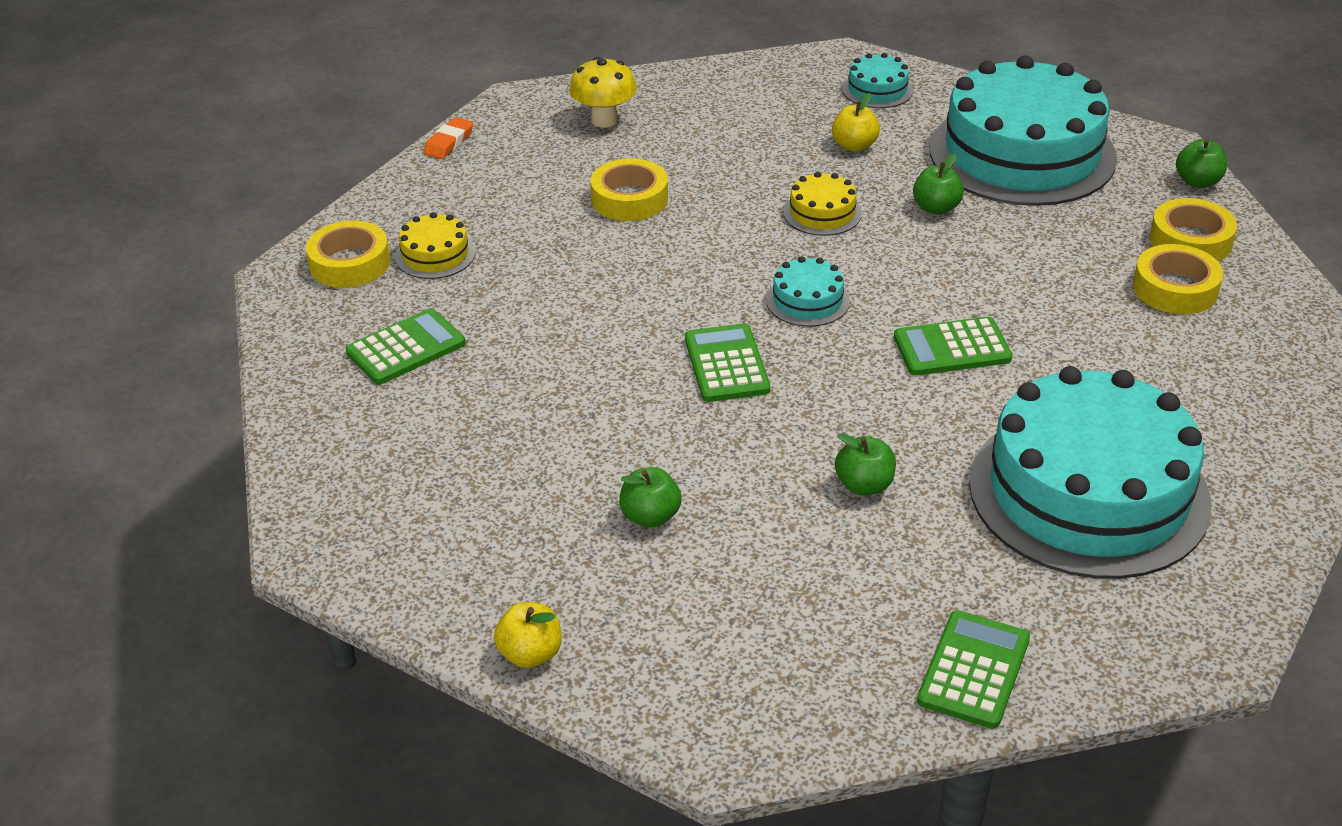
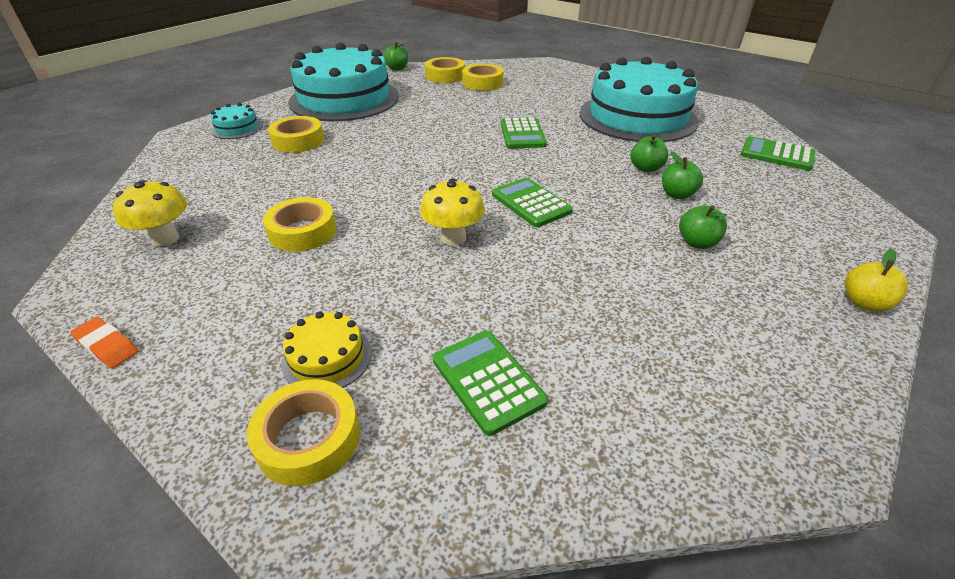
camera: 85 degrees left, 0 degrees up
green calculator [685,324,770,402] -> green calculator turned 60 degrees clockwise [492,178,573,227]
turquoise cake [766,256,850,327] -> none
yellow cake [783,172,862,236] -> none
yellow apple [832,93,880,152] -> yellow tape [268,116,324,153]
green apple [913,154,964,214] -> green apple moved to [662,151,703,199]
none -> yellow mushroom [420,179,485,246]

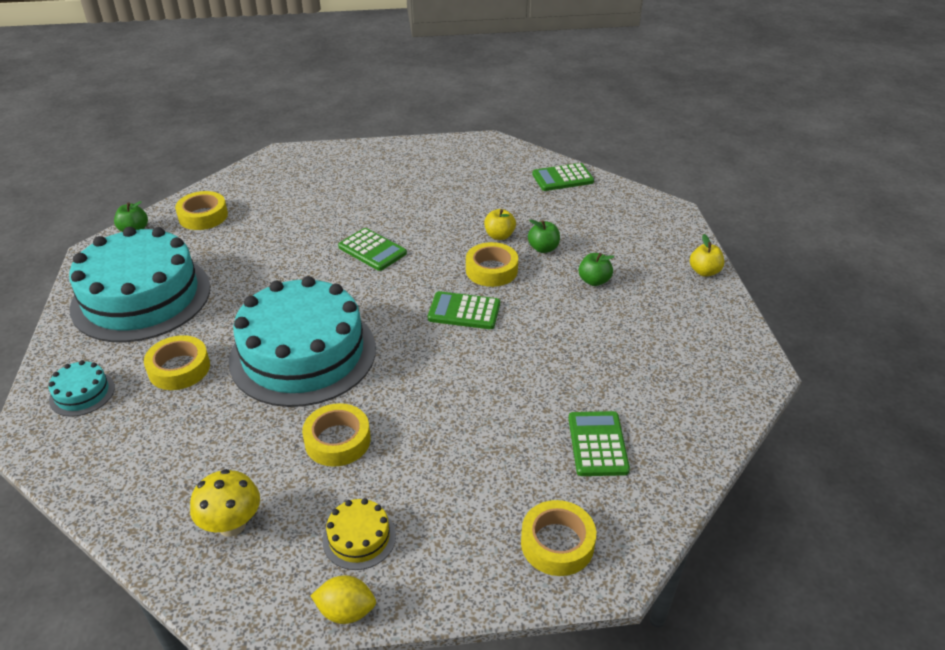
camera: 45 degrees left, 0 degrees up
orange eraser [70,317,138,368] -> yellow lemon [311,575,376,624]
yellow cake [282,311,372,388] -> yellow cake moved to [322,498,396,570]
yellow mushroom [420,179,485,246] -> none
green calculator [433,331,548,436] -> green calculator turned 75 degrees clockwise [568,411,630,476]
yellow tape [462,64,504,91] -> yellow tape moved to [466,242,518,287]
turquoise cake [580,57,699,142] -> turquoise cake moved to [229,276,376,407]
green apple [631,134,669,172] -> yellow apple [484,209,516,240]

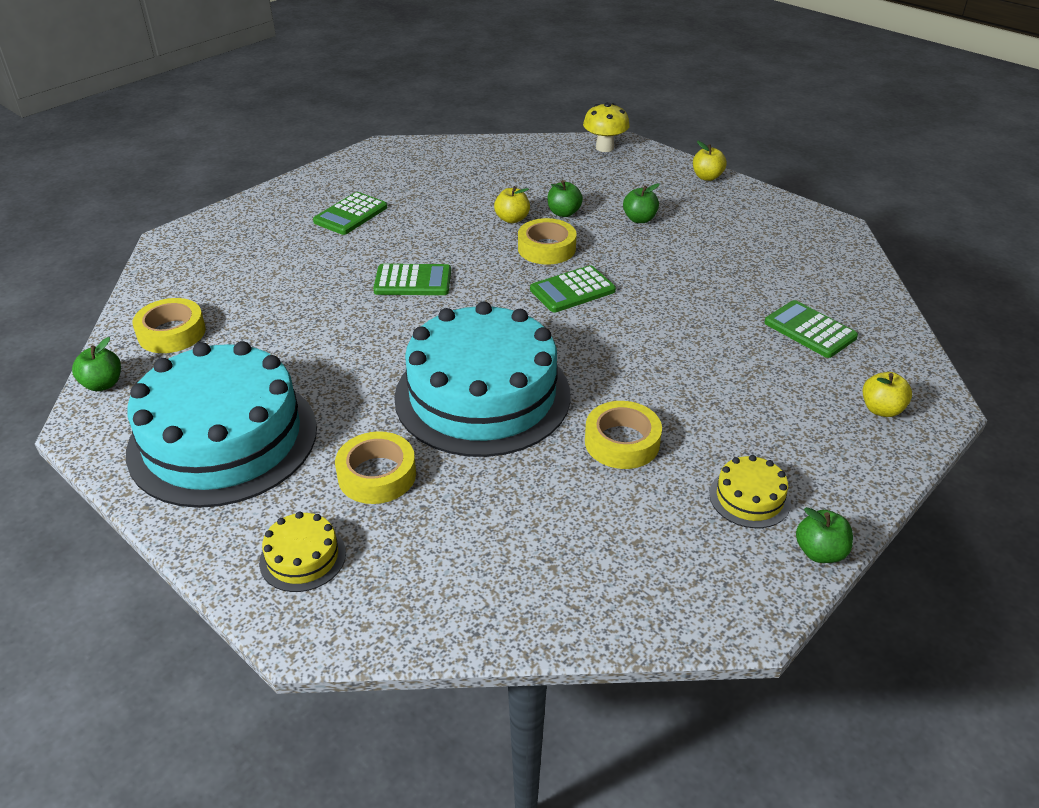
camera: 40 degrees left, 0 degrees up
turquoise cake [49,360,115,417] -> yellow cake [259,512,346,592]
yellow mushroom [190,469,260,537] -> yellow mushroom moved to [583,102,630,152]
yellow lemon [311,575,376,624] -> green apple [796,507,853,563]
yellow tape [521,500,596,576] -> yellow apple [863,372,912,417]
green calculator [532,163,594,191] -> green calculator moved to [313,192,387,235]

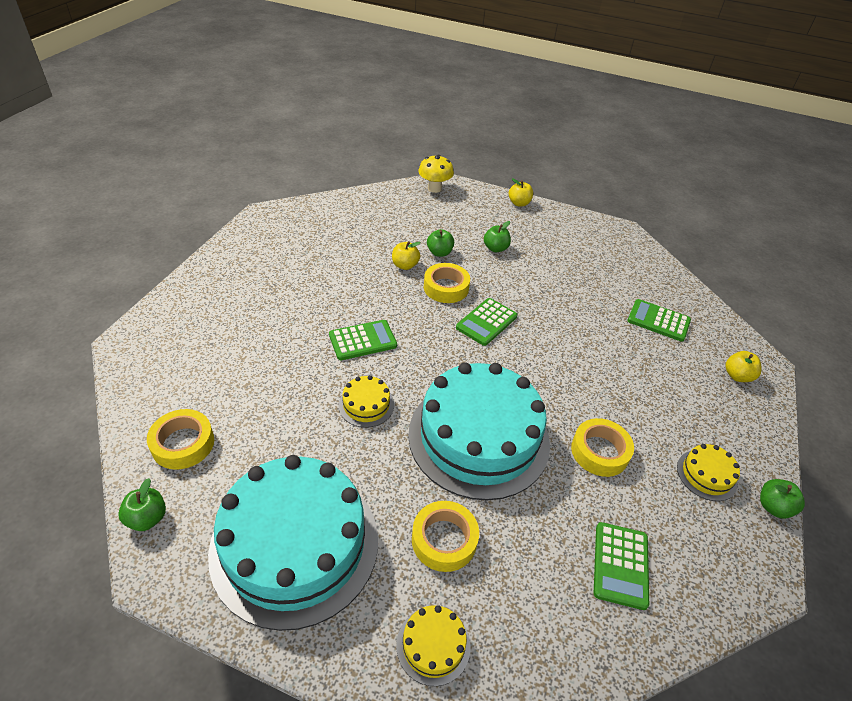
camera: 25 degrees left, 5 degrees up
green calculator [313,192,387,235] -> green calculator moved to [594,522,649,610]
none -> yellow cake [338,375,394,428]

